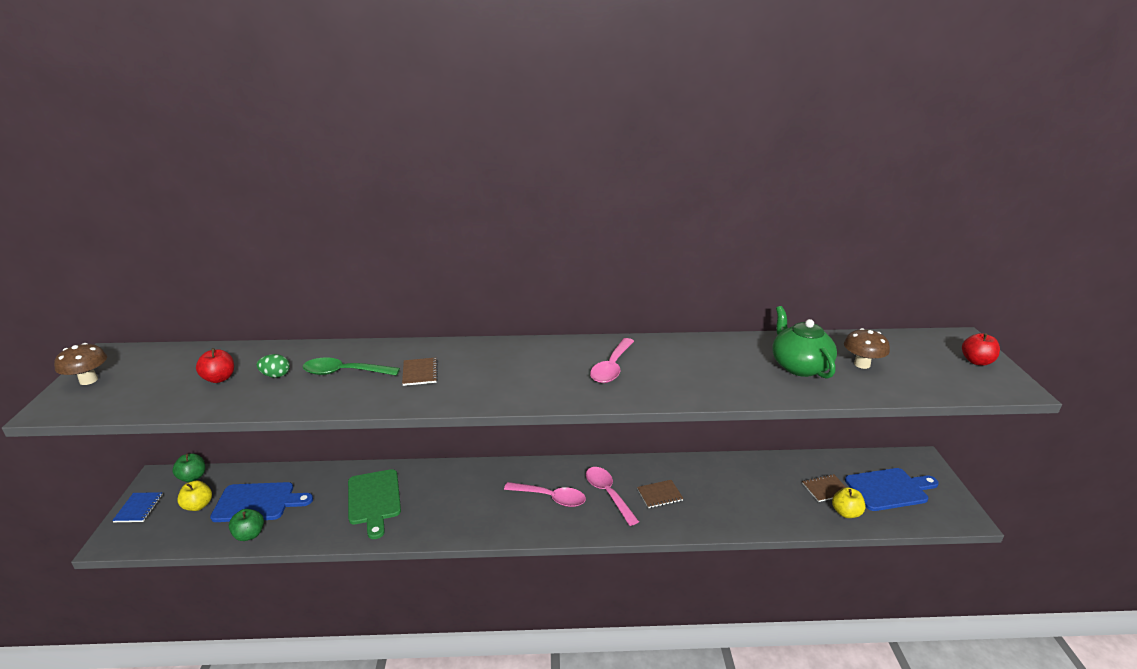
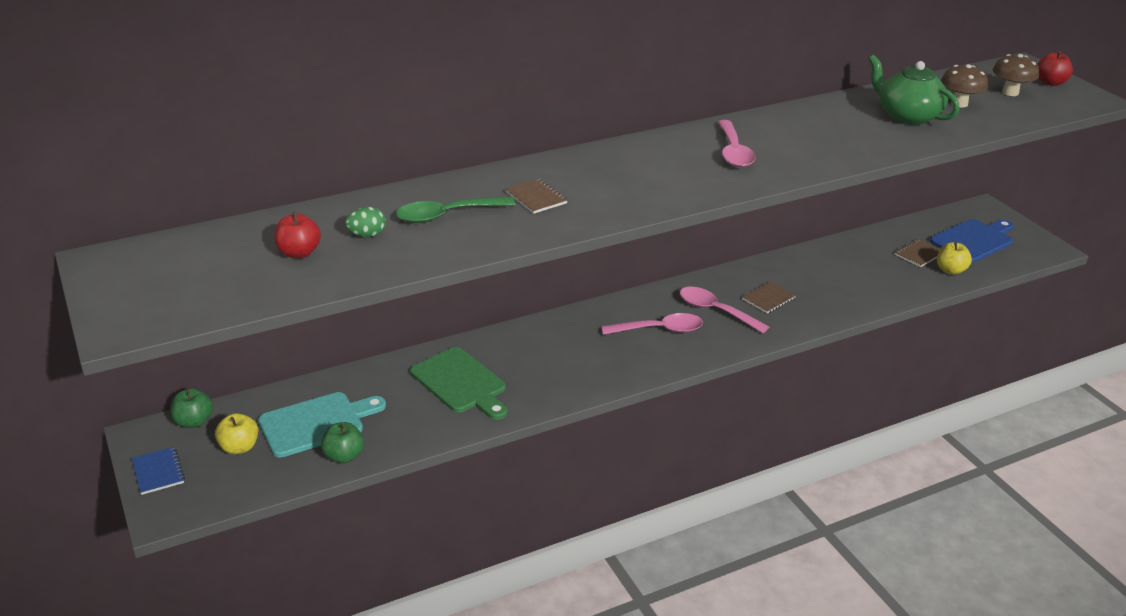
camera: 25 degrees left, 5 degrees up
brown mushroom [54,343,107,385] -> brown mushroom moved to [993,54,1039,96]
blue cutting board [210,482,313,522] -> turquoise cutting board [258,392,386,458]

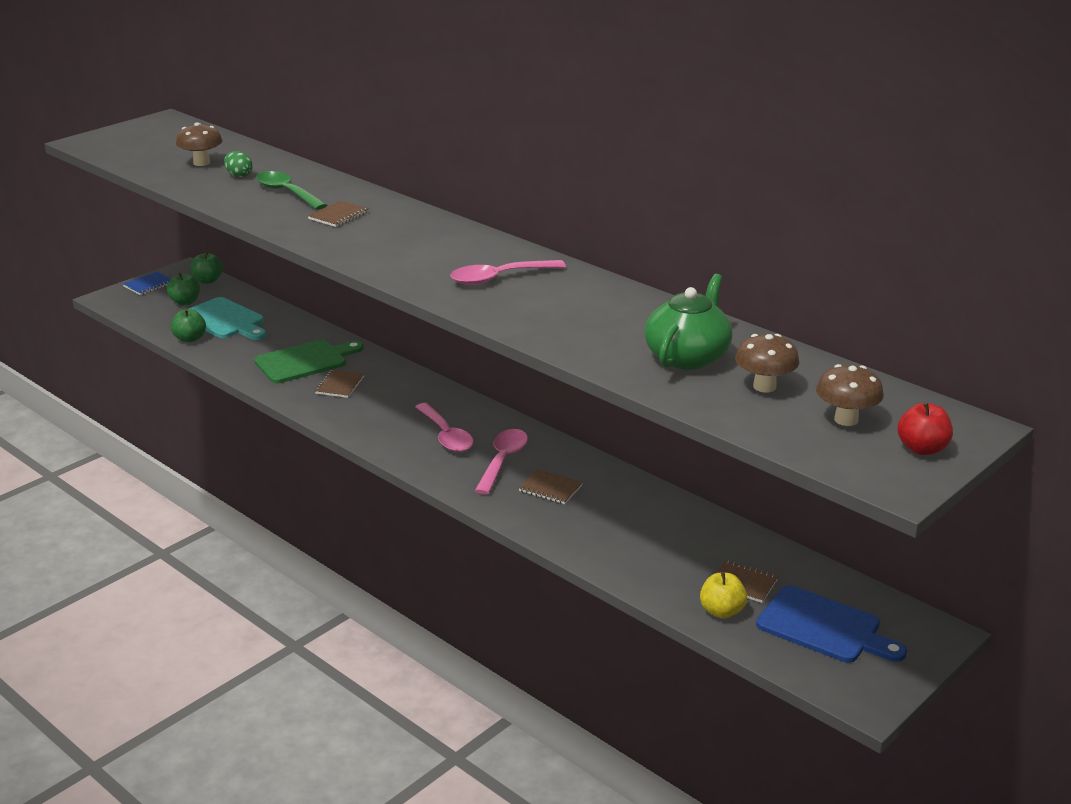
camera: 70 degrees right, 5 degrees down
yellow apple [215,413,258,454] -> green apple [167,273,200,305]
red apple [274,212,321,258] -> brown mushroom [176,122,222,166]
green cutting board [410,347,508,420] -> green cutting board turned 150 degrees counterclockwise [254,340,363,383]
none -> brown notebook [315,369,364,398]

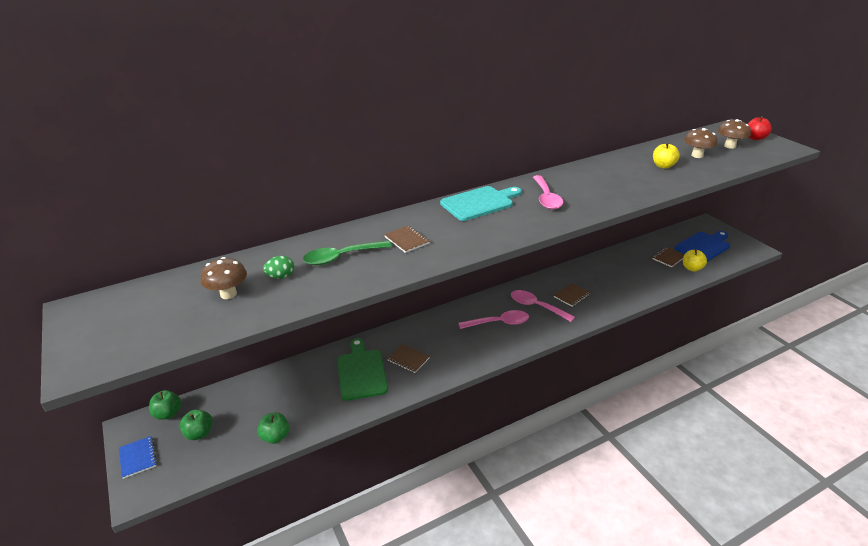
camera: 70 degrees left, 5 degrees up
turquoise cutting board [189,297,266,340] -> turquoise cutting board moved to [440,186,522,221]
green teapot [645,274,733,370] -> yellow apple [653,143,680,169]

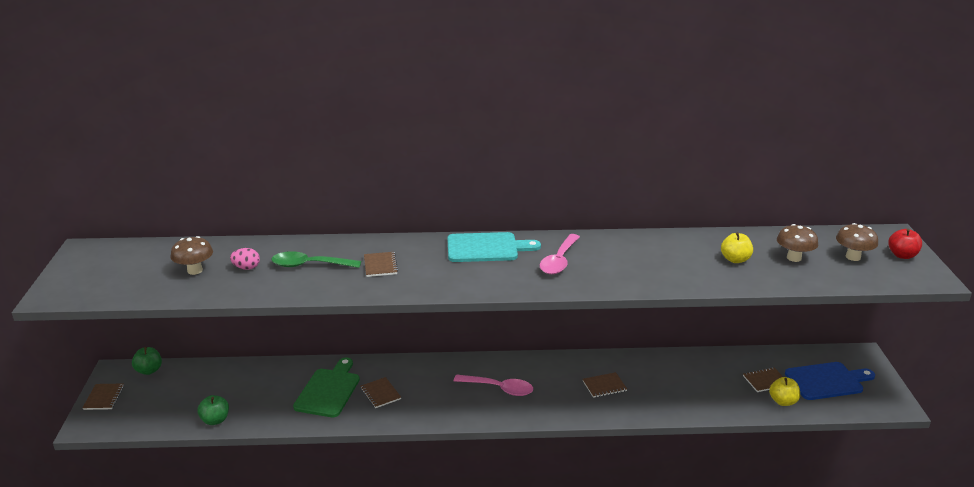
camera: 25 degrees right, 5 degrees down
blue notebook [119,436,157,479] -> brown notebook [82,384,124,410]
green apple [180,409,213,440] -> none
green egg [263,256,294,279] -> pink egg [230,248,260,270]
pink spoon [511,290,575,322] -> none

